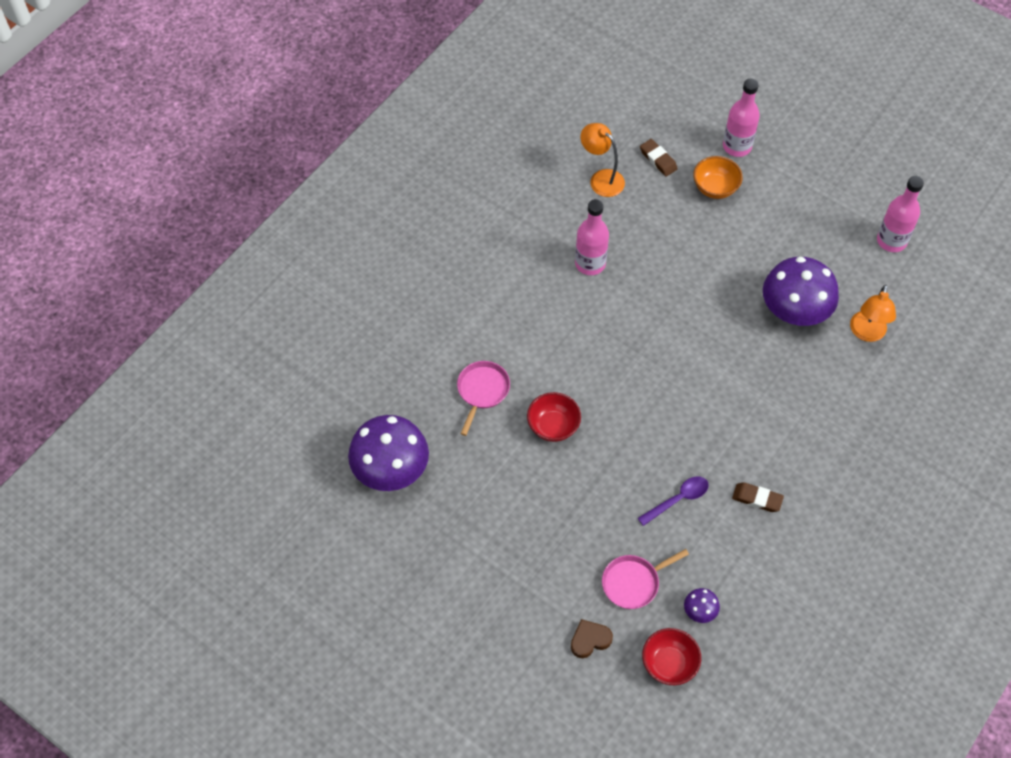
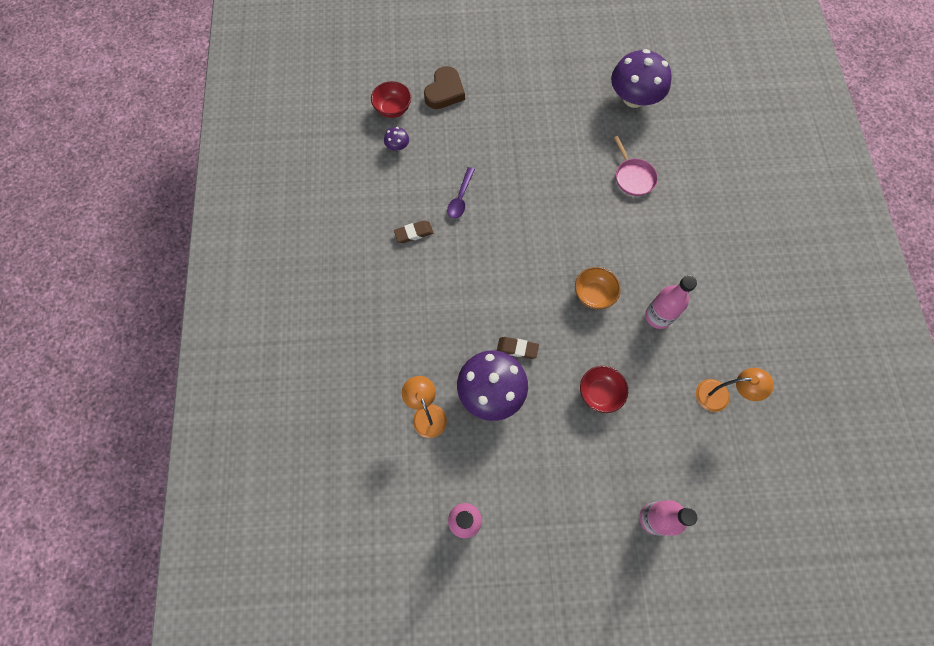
camera: 140 degrees right, 10 degrees up
red bowl [527,392,581,442] -> red bowl moved to [580,366,628,413]
brown heart [571,619,613,658] -> brown heart [424,66,465,109], size x1.59
pink pan [602,549,689,609] -> none
brown eraser [640,139,678,176] -> brown eraser moved to [497,337,539,359]
orange bowl [693,156,743,199] -> orange bowl moved to [575,267,621,309]

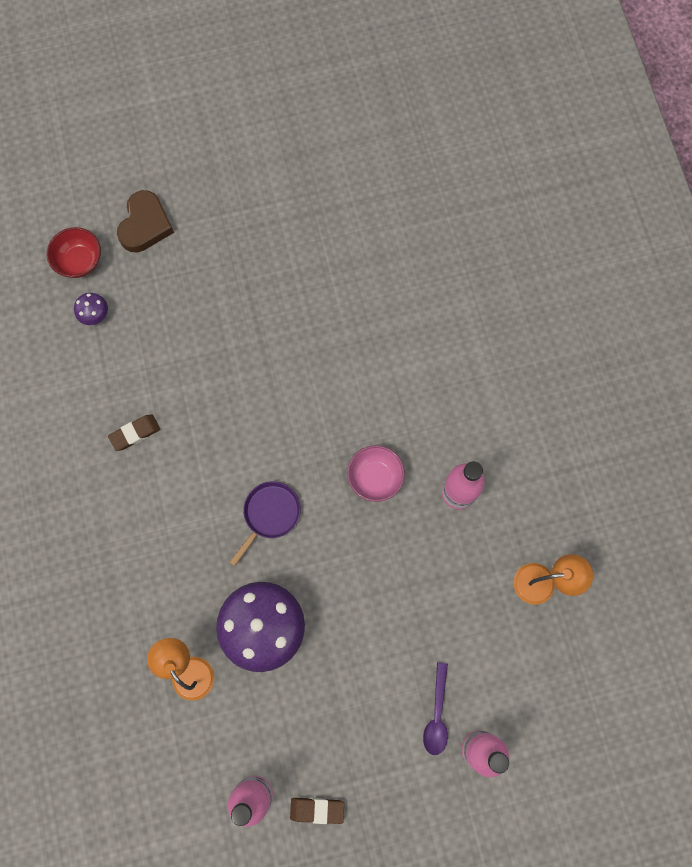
camera: 10 degrees left, 5 degrees up
purple spoon [447,167,475,219] -> purple spoon moved to [423,662,448,755]
brown eraser [497,337,539,359] -> brown eraser moved to [290,798,344,824]
orange bowl [575,267,621,309] -> pink bowl [347,445,405,502]
red bowl [580,366,628,413] -> none
purple mushroom [611,49,672,108] -> none
pink pan [614,136,658,196] -> none
none -> purple pan [229,481,301,566]

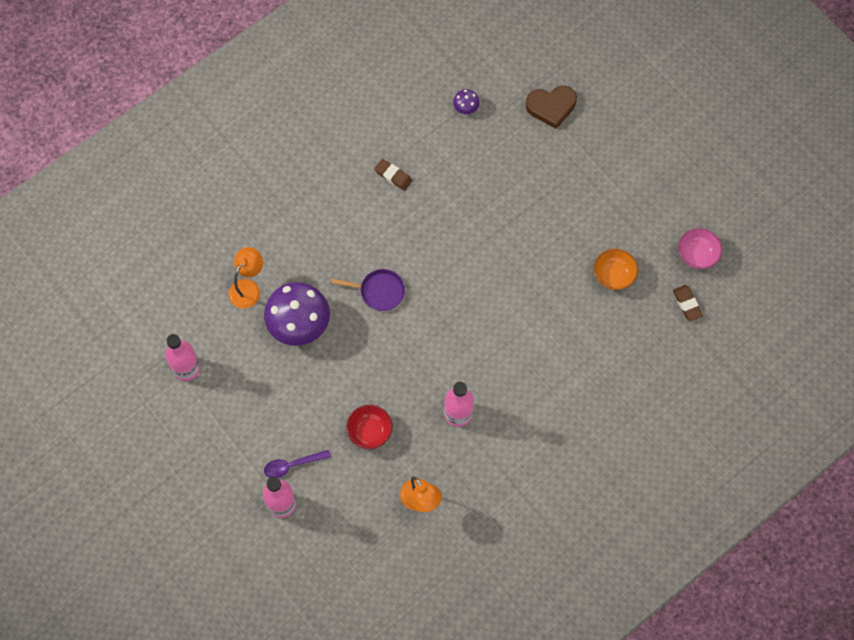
camera: 65 degrees right, 5 degrees down
red bowl [47,227,101,278] -> red bowl moved to [346,405,393,449]
brown eraser [290,798,344,824] -> brown eraser moved to [673,285,703,321]
pink bowl [347,445,405,502] -> pink bowl moved to [678,228,723,270]
none -> orange bowl [594,248,638,290]

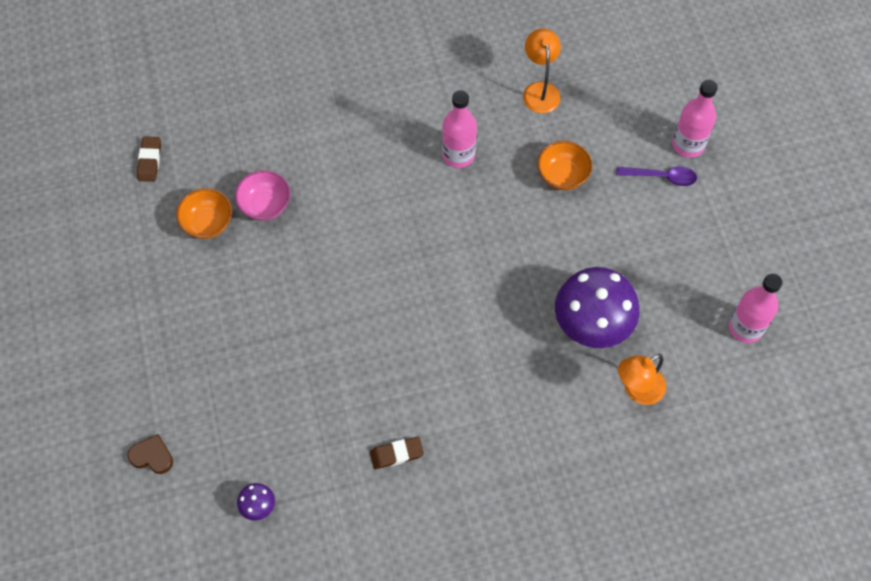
camera: 155 degrees left, 5 degrees down
purple pan [331,269,405,311] -> none
red bowl [346,405,393,449] -> orange bowl [537,141,592,190]
brown eraser [374,159,412,191] -> brown eraser turned 75 degrees counterclockwise [370,437,424,469]
brown heart [526,86,577,129] -> brown heart [127,434,173,474], size x0.63
pink bowl [678,228,723,270] -> pink bowl moved to [235,170,290,221]

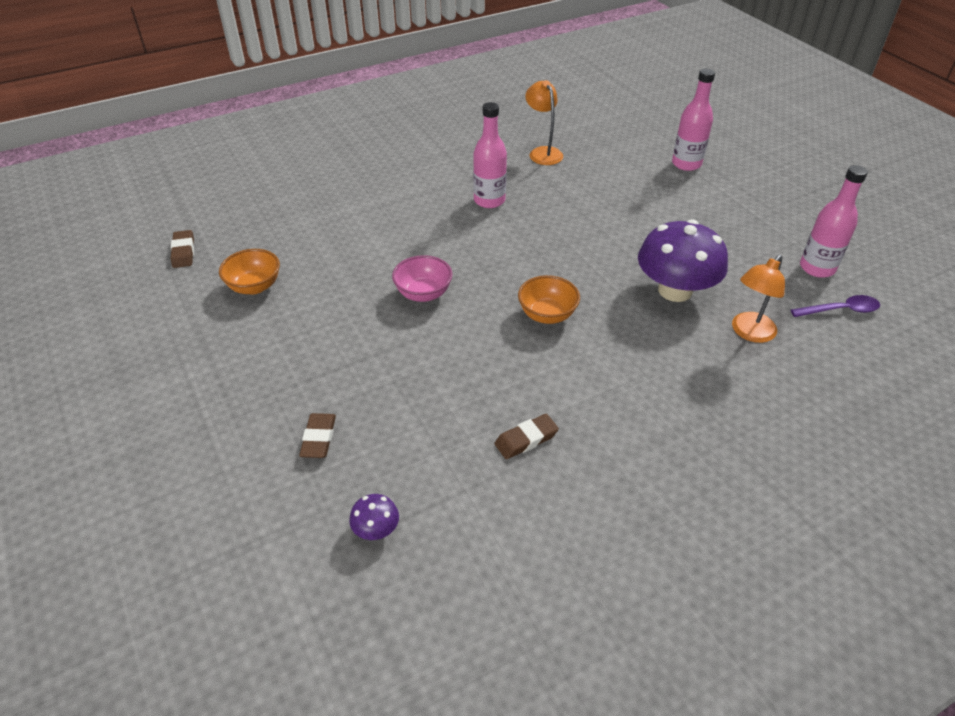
camera: 15 degrees left, 20 degrees down
brown heart [127,434,173,474] -> none
pink bowl [235,170,290,221] -> pink bowl moved to [392,255,453,302]
orange bowl [537,141,592,190] -> orange bowl moved to [518,275,580,324]
purple spoon [616,167,697,186] -> purple spoon moved to [791,295,880,317]
none -> brown eraser [299,413,336,458]

